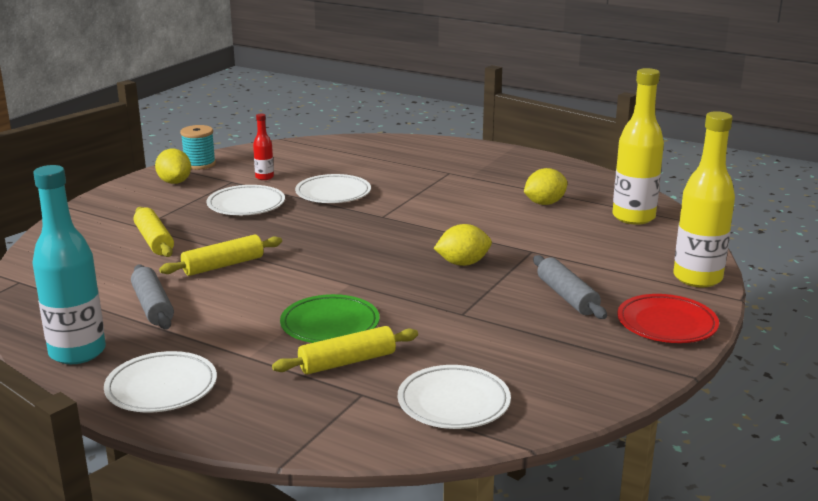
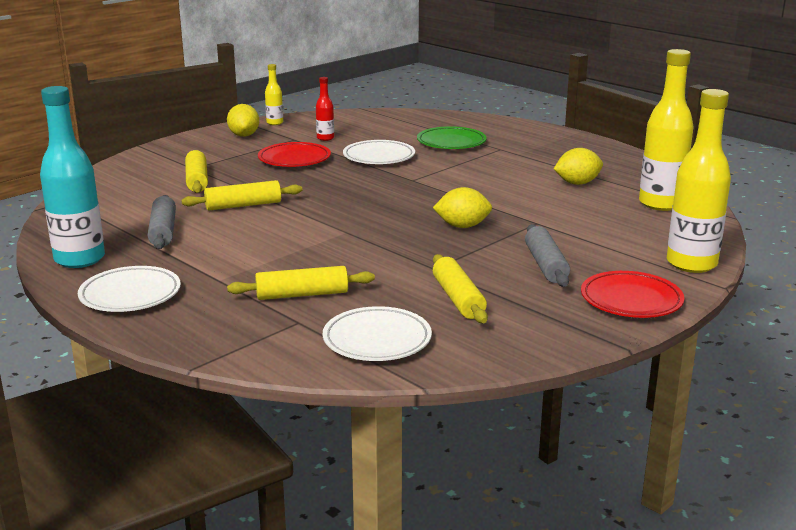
camera: 15 degrees right, 0 degrees up
turquoise spool [180,125,216,170] -> yellow bottle [265,64,283,125]
white plate [207,185,285,215] -> red plate [258,142,331,167]
green plate [280,294,380,343] -> green plate moved to [417,126,486,149]
none -> yellow rolling pin [433,254,488,323]

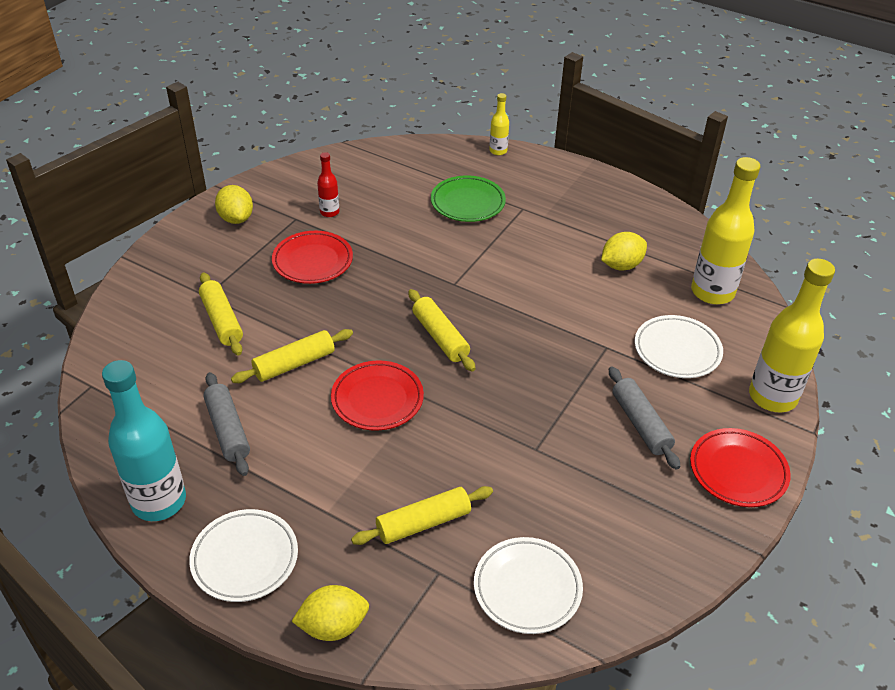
camera: 15 degrees left, 20 degrees up
yellow bottle [265,64,283,125] -> yellow bottle moved to [490,93,509,155]
white plate [343,140,415,164] -> white plate moved to [635,315,723,378]
yellow lemon [433,187,492,228] -> yellow lemon moved to [292,585,369,641]
yellow rolling pin [433,254,488,323] -> yellow rolling pin moved to [408,289,476,372]
none -> red plate [331,361,424,431]

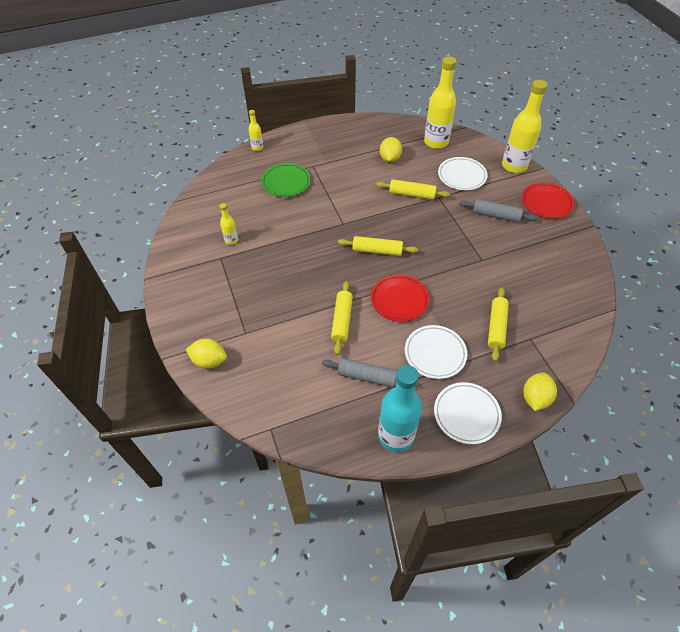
camera: 50 degrees left, 10 degrees up
yellow rolling pin [199,273,243,356] -> yellow rolling pin moved to [376,179,450,200]
yellow lemon [215,185,253,224] -> yellow lemon moved to [186,339,227,369]
red plate [272,231,353,284] -> none
red bottle [317,152,339,217] -> yellow bottle [220,203,238,245]
white plate [474,537,583,634] -> white plate moved to [405,325,467,379]

